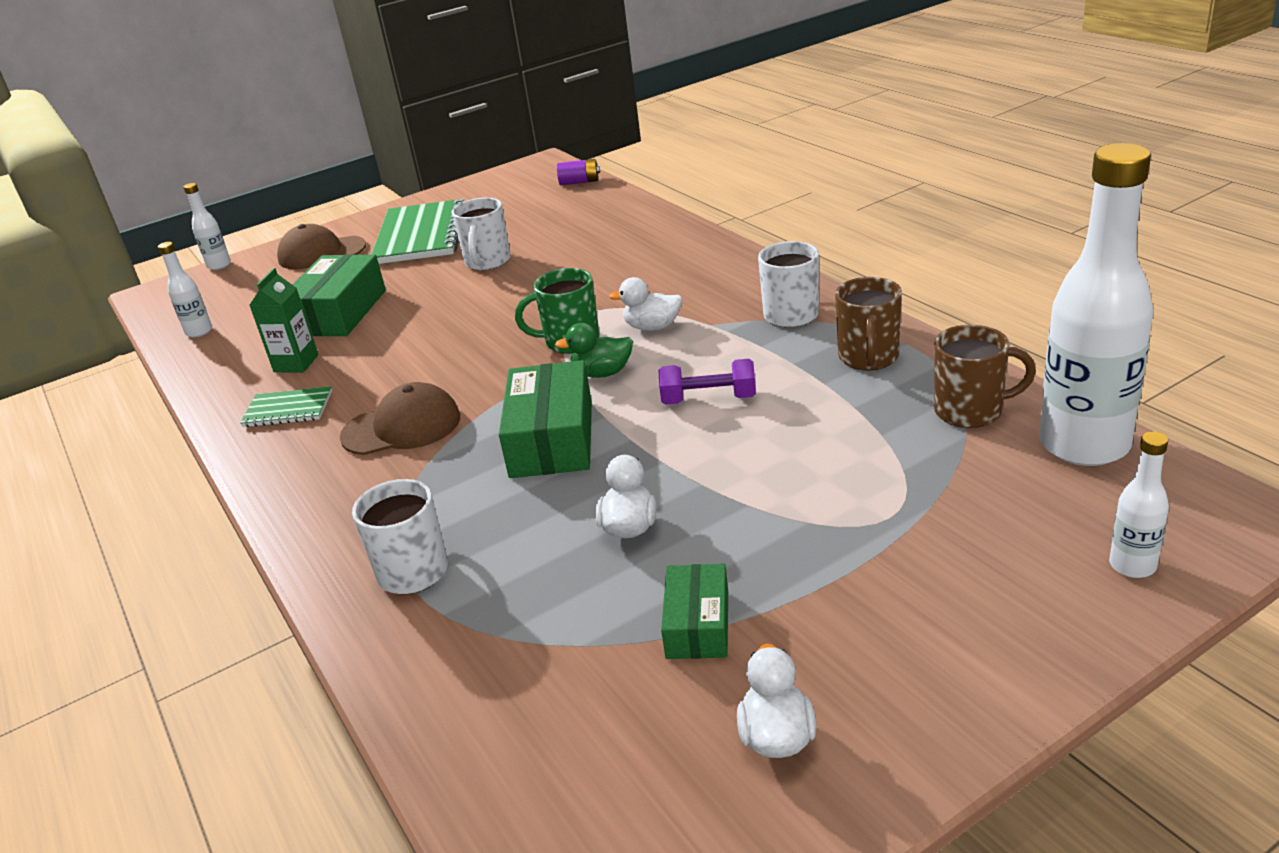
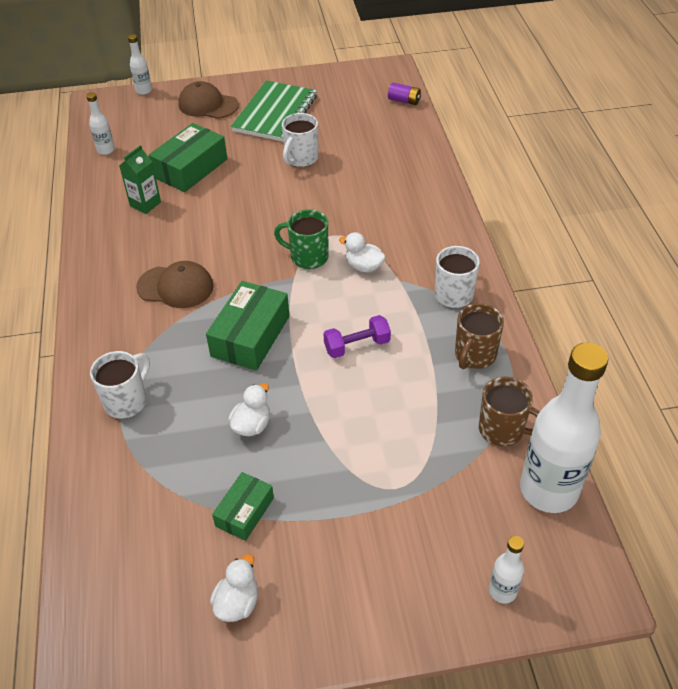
camera: 20 degrees right, 15 degrees up
green notebook [240,386,332,427] -> none
green duck [555,323,633,378] -> none
purple dumbbell [658,359,756,405] -> purple dumbbell turned 45 degrees counterclockwise [323,315,391,358]

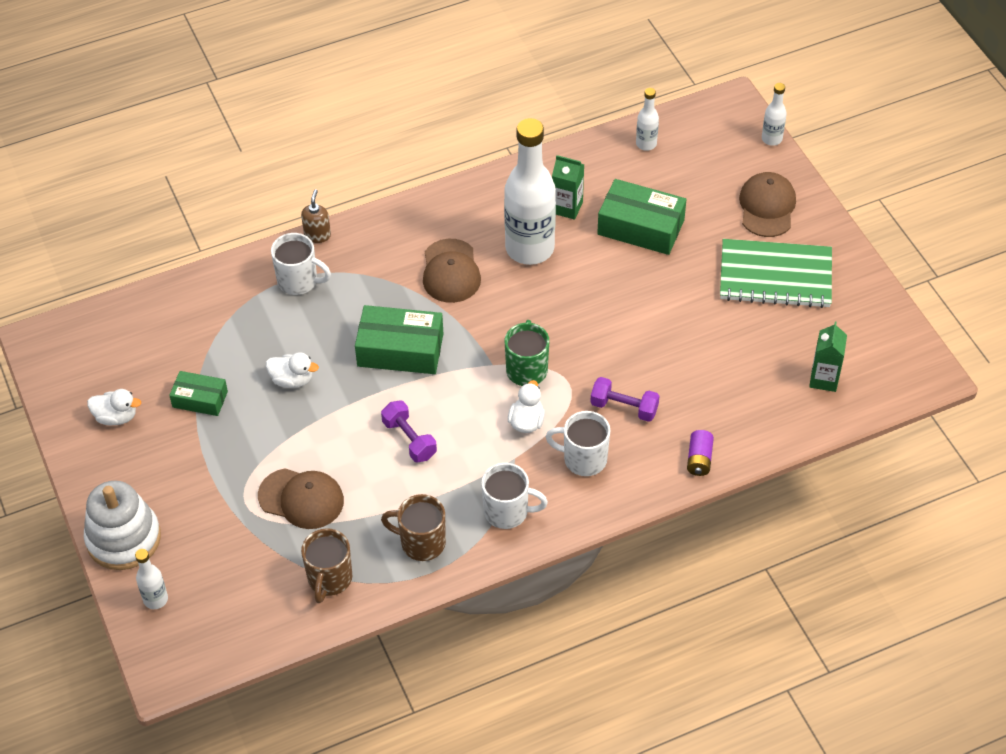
camera: 75 degrees right, 5 degrees up
white mug [282,113,318,167] -> white mug moved to [546,411,610,476]
purple battery [388,83,421,105] -> purple battery moved to [687,430,714,476]
white bottle [520,342,608,513] -> white bottle moved to [504,118,556,265]
none -> white stacking toy [84,481,161,570]
none -> brown cap [258,468,344,529]
none -> brown soap dispenser [301,189,331,243]
none -> purple dumbbell [590,377,659,422]
none -> green carton [809,322,847,392]

